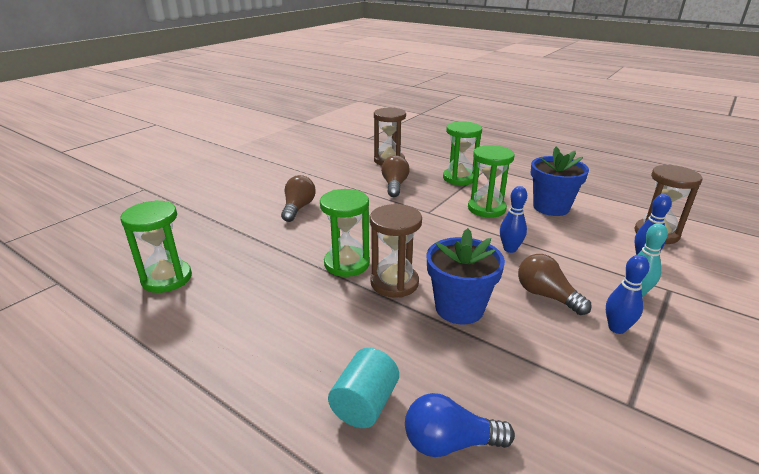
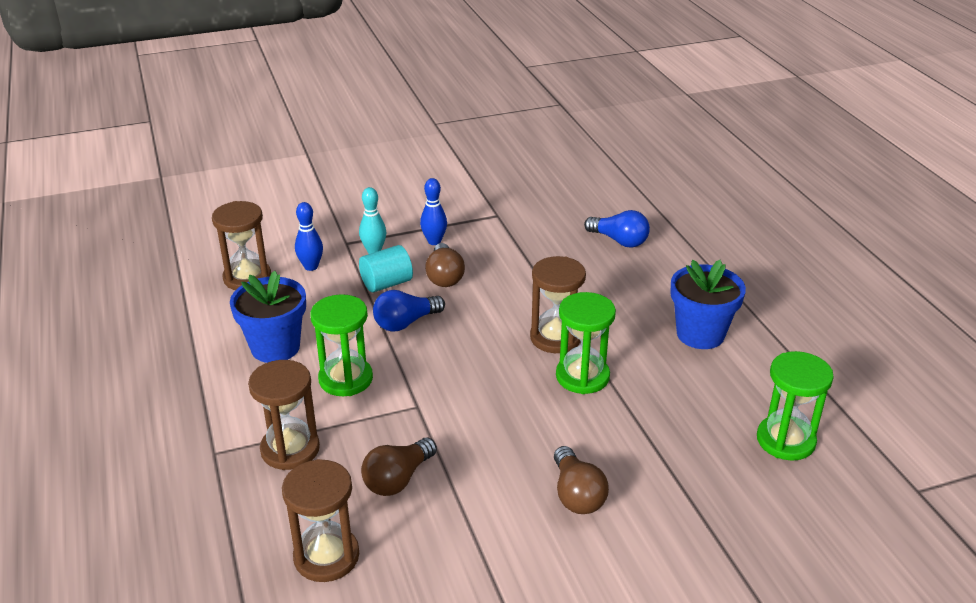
camera: 145 degrees left, 5 degrees up
brown light bulb [281,175,316,222] -> brown light bulb turned 60 degrees counterclockwise [554,446,609,514]
turquoise cylinder [328,348,399,428] -> turquoise cylinder moved to [359,245,413,293]
blue flower pot [427,228,505,325] -> blue flower pot moved to [670,260,746,349]
green hourglass [443,121,482,185] -> brown hourglass [248,360,320,470]
blue bowling pin [500,186,527,253] -> blue light bulb [373,290,445,332]

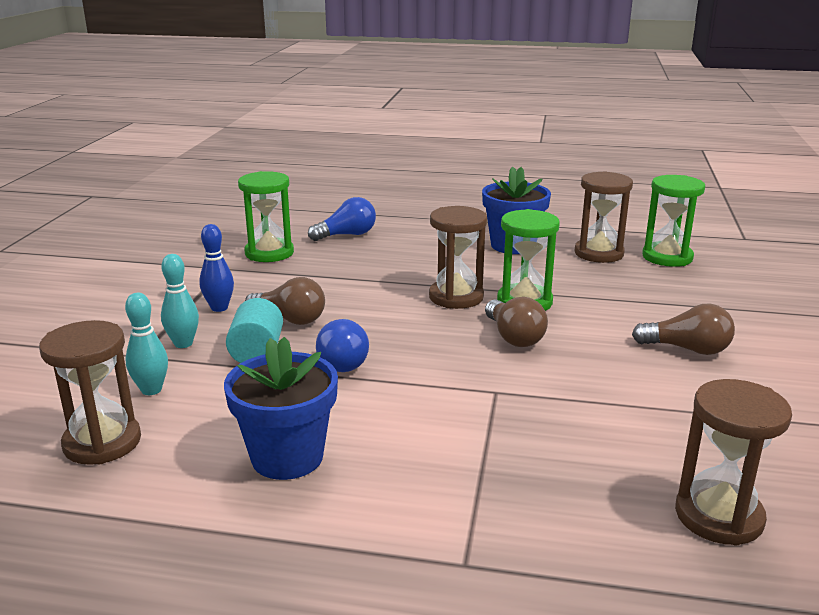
camera: 60 degrees left, 10 degrees down
brown hourglass [248,360,320,470] -> brown hourglass moved to [575,171,633,263]
blue bowling pin [295,202,323,271] -> turquoise bowling pin [125,293,168,395]
green hourglass [310,294,373,396] -> green hourglass moved to [238,171,294,262]
brown light bulb [361,437,437,496] -> brown light bulb moved to [485,297,548,347]

